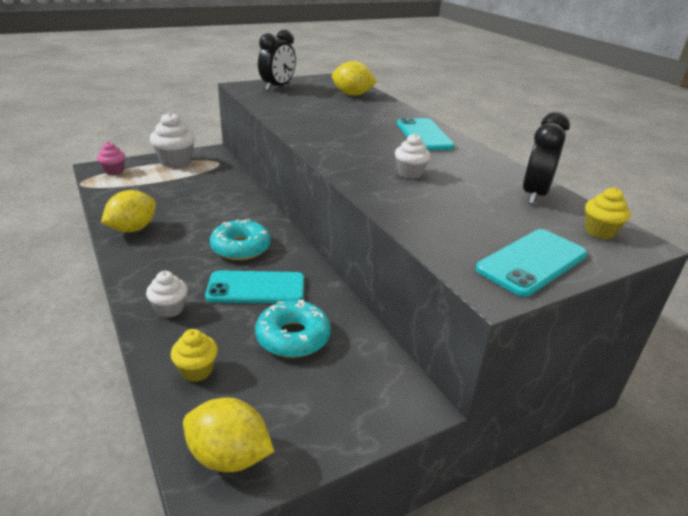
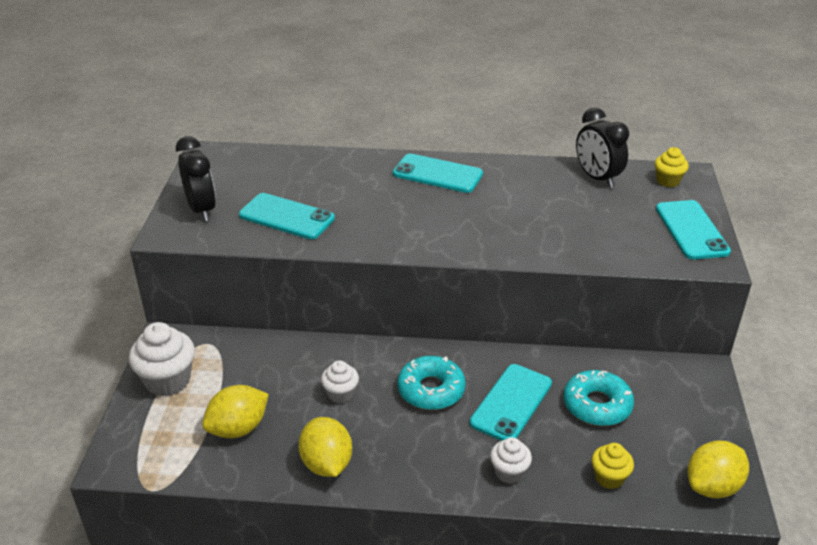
camera: 55 degrees left, 5 degrees up
pink cupcake [97,142,125,175] -> none
yellow lemon [332,61,377,96] -> yellow lemon moved to [202,385,269,438]
white cupcake [395,134,431,179] -> white cupcake moved to [321,360,359,404]
none -> turquoise phone [239,193,335,239]

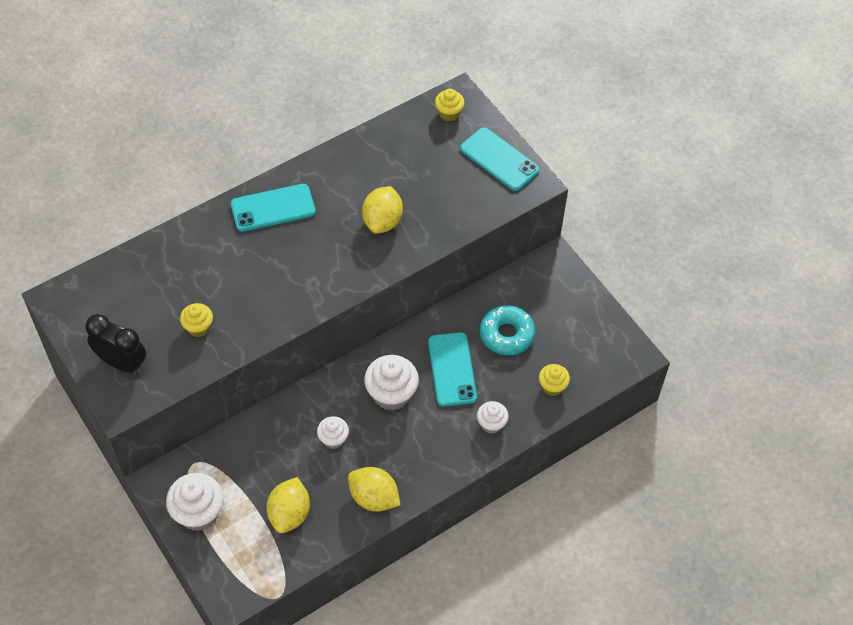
camera: 40 degrees left, 20 degrees up
turquoise phone [239,193,335,239] -> yellow cupcake [180,303,213,337]
turquoise donut [397,356,466,410] -> white cupcake [364,355,419,411]
black clock [576,108,629,188] -> none
yellow lemon [687,441,749,498] -> yellow lemon moved to [362,186,403,234]

